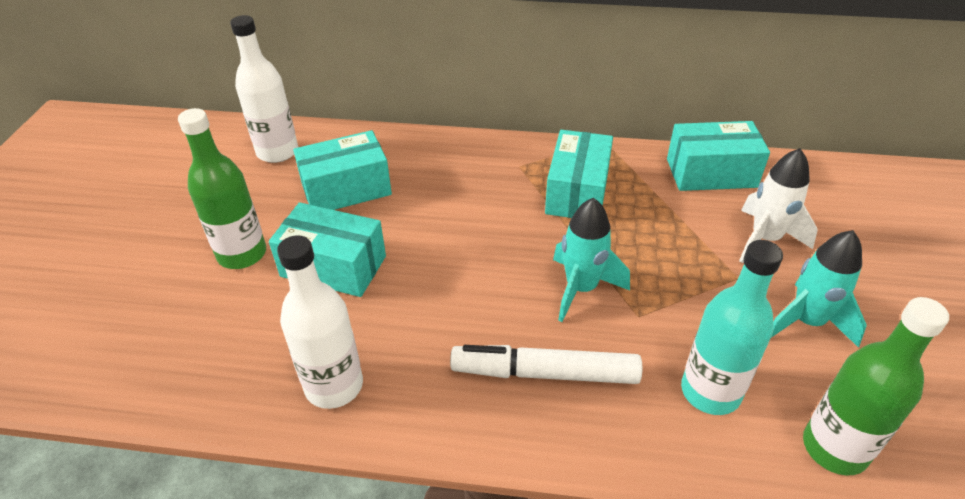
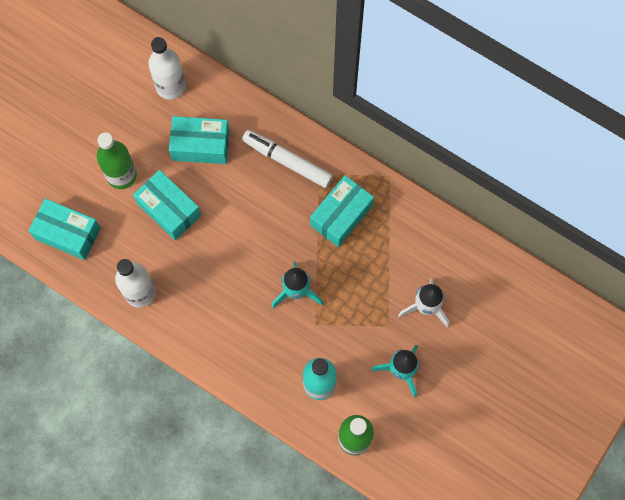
camera: 25 degrees right, 30 degrees up
white marker [450,345,642,384] -> white marker moved to [242,130,333,188]
turquoise box [667,121,770,191] -> turquoise box moved to [29,198,101,260]

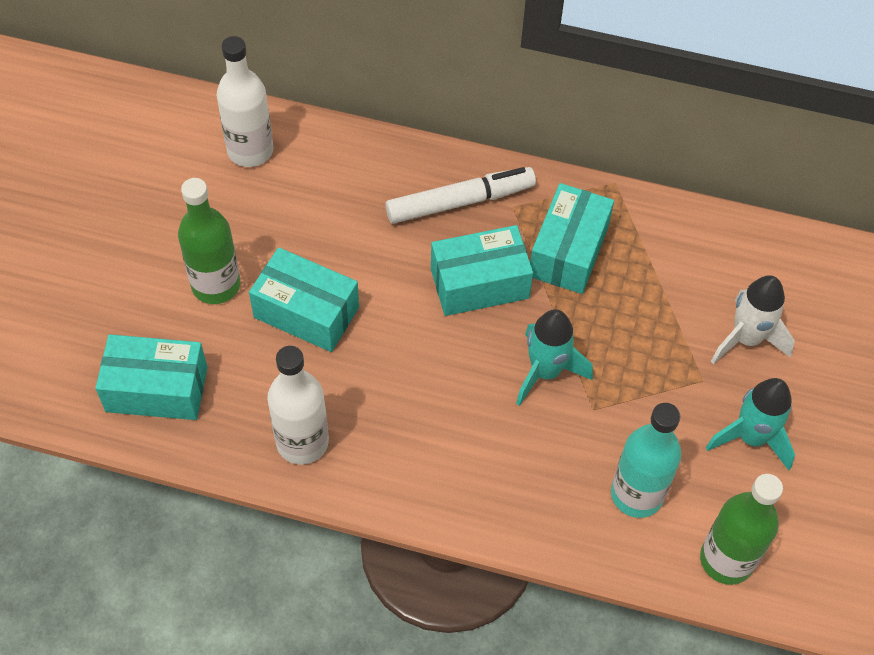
camera: 20 degrees left, 15 degrees down
turquoise box [169,116,230,164] -> turquoise box moved to [431,225,533,316]
white marker [242,130,333,188] -> white marker turned 150 degrees clockwise [385,167,536,224]

